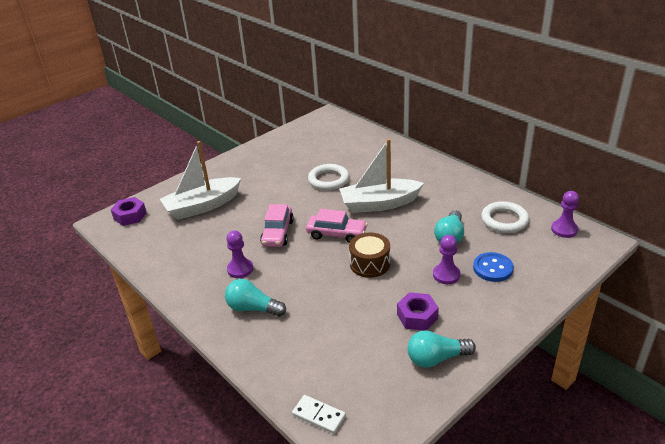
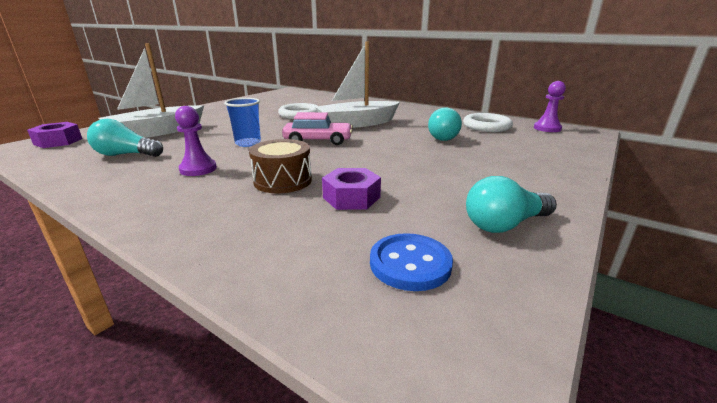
camera: 15 degrees left, 10 degrees down
turquoise light bulb [225,279,286,316] -> turquoise light bulb moved to [87,119,163,157]
pink car [260,204,294,247] -> blue cup [224,98,261,147]
white domino [292,395,346,434] -> none
brown drum [349,232,390,278] -> brown drum moved to [249,139,312,193]
purple nut [397,292,439,331] -> purple nut moved to [322,168,381,210]
purple pawn [433,235,460,284] -> none
blue button [473,252,514,282] -> blue button moved to [370,233,453,291]

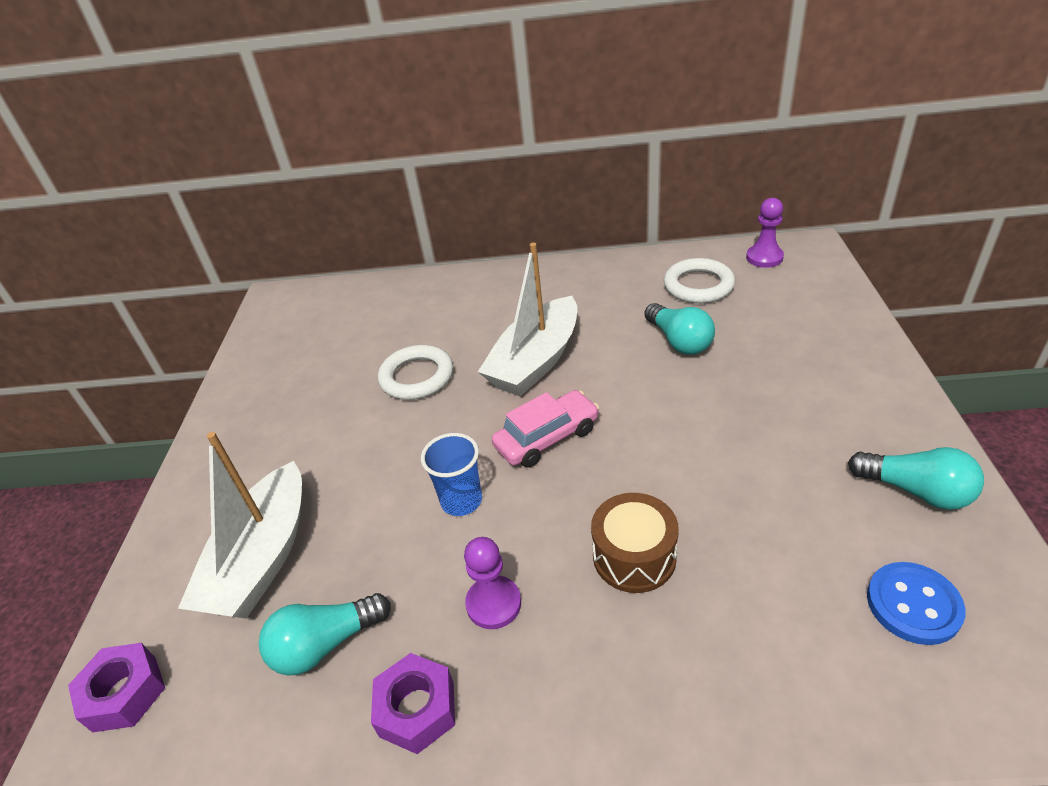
camera: 30 degrees left, 15 degrees up
purple nut [322,168,381,210] -> purple nut moved to [371,653,455,754]
turquoise light bulb [466,176,557,233] -> turquoise light bulb turned 90 degrees counterclockwise [848,447,984,510]

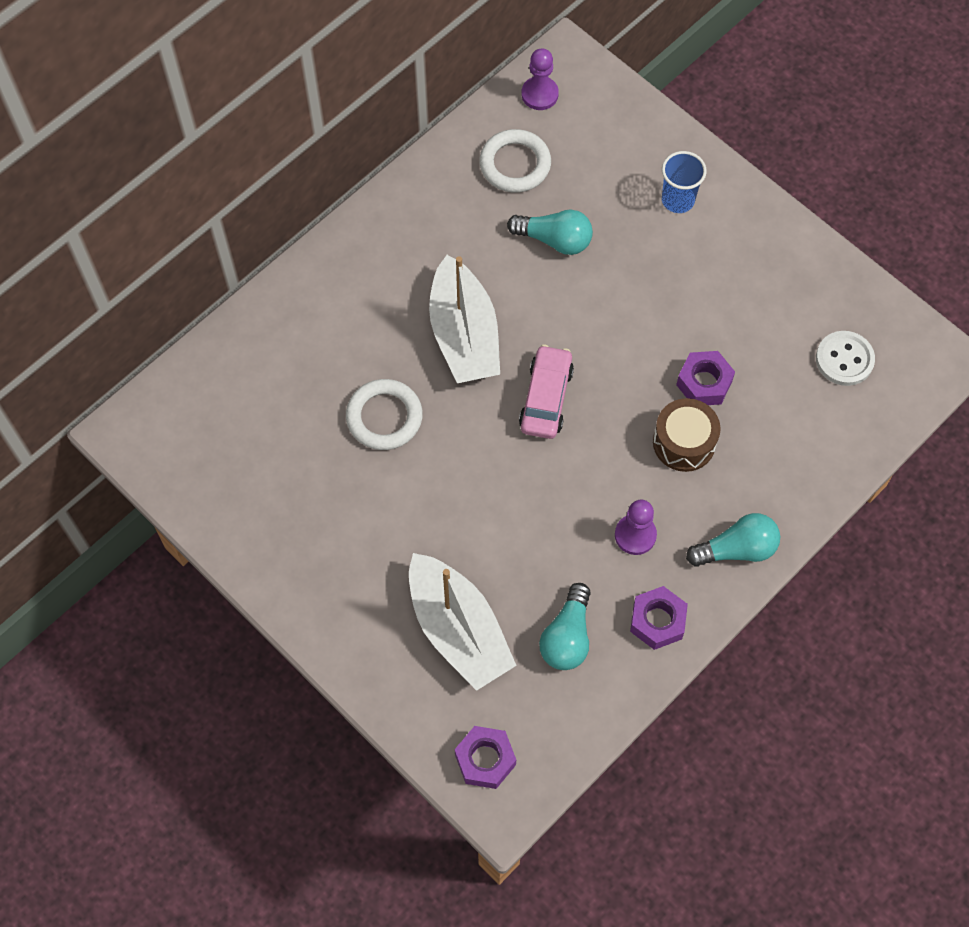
camera: 50 degrees left, 25 degrees up
blue cup [421,433,482,516] -> blue cup moved to [662,151,707,213]
turquoise light bulb [848,447,984,510] -> turquoise light bulb moved to [686,513,780,567]
blue button [867,562,966,645] -> white button [816,331,875,386]
none -> purple nut [676,351,735,405]

